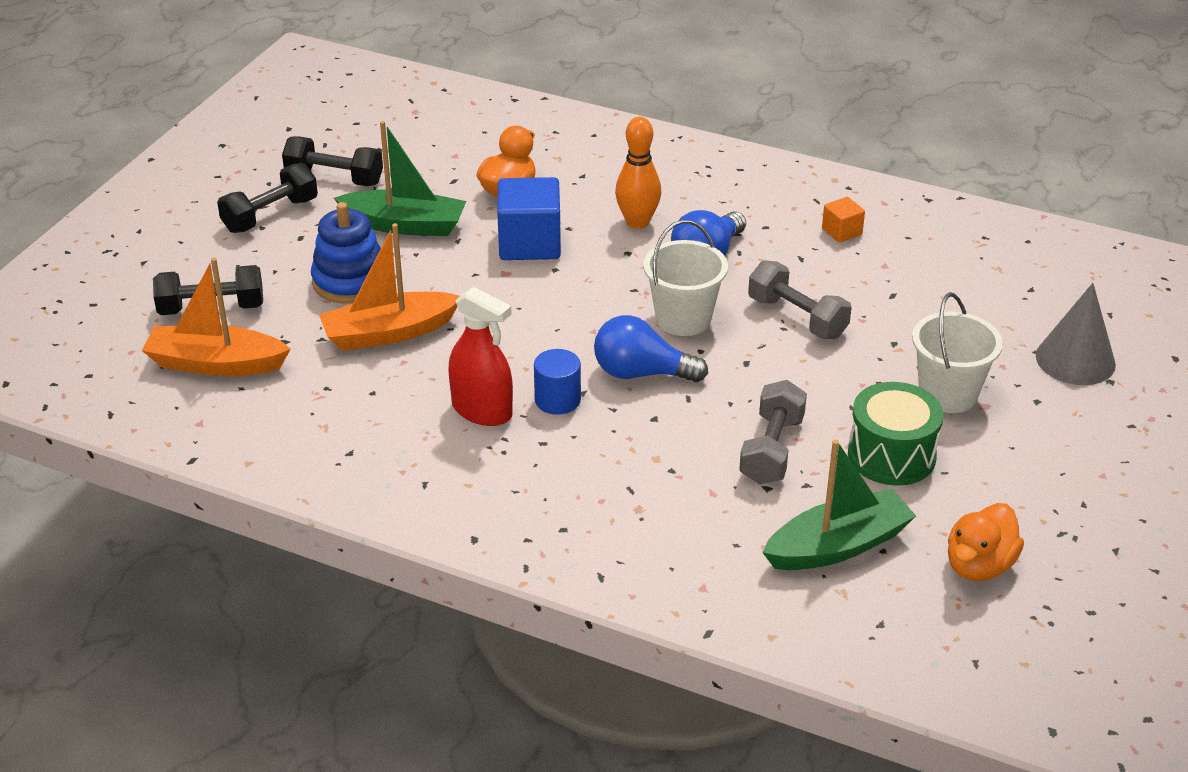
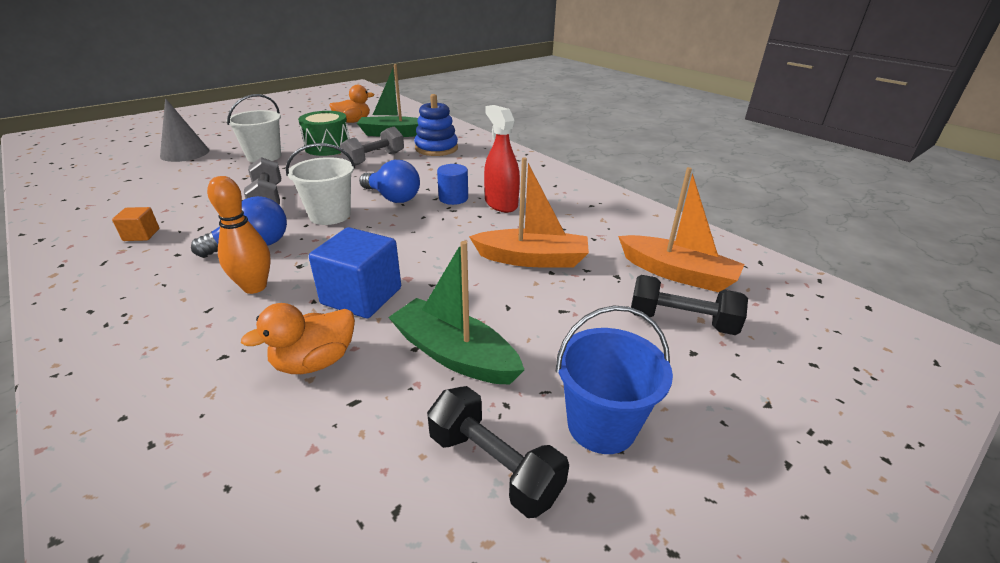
camera: 155 degrees left, 5 degrees down
black dumbbell [217,163,318,233] -> blue bucket [556,306,673,454]
blue stacking toy [311,202,381,303] -> blue stacking toy moved to [414,94,458,156]

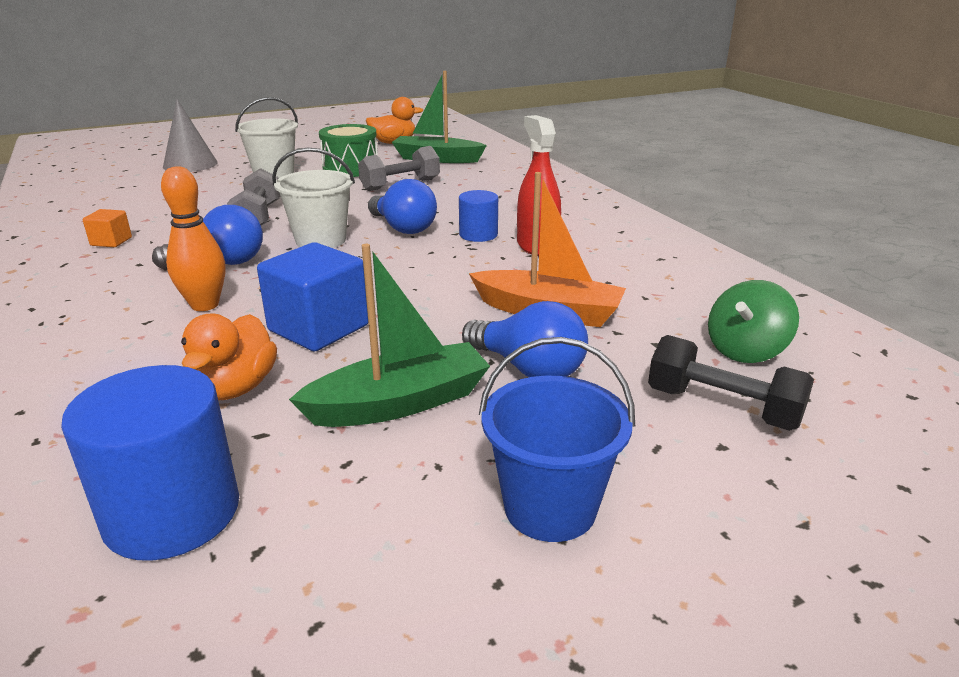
camera: 15 degrees right, 5 degrees down
orange duck [241,303,355,374] -> orange duck turned 60 degrees counterclockwise [181,314,277,400]
green boat [388,241,524,385] -> green boat turned 105 degrees clockwise [289,244,490,427]
blue stacking toy [414,94,458,156] -> none
black dumbbell [427,386,569,518] -> none
orange boat [618,167,745,292] -> green spinning top [708,280,799,363]
none -> blue cylinder [61,365,239,561]
none -> blue light bulb [462,301,588,377]

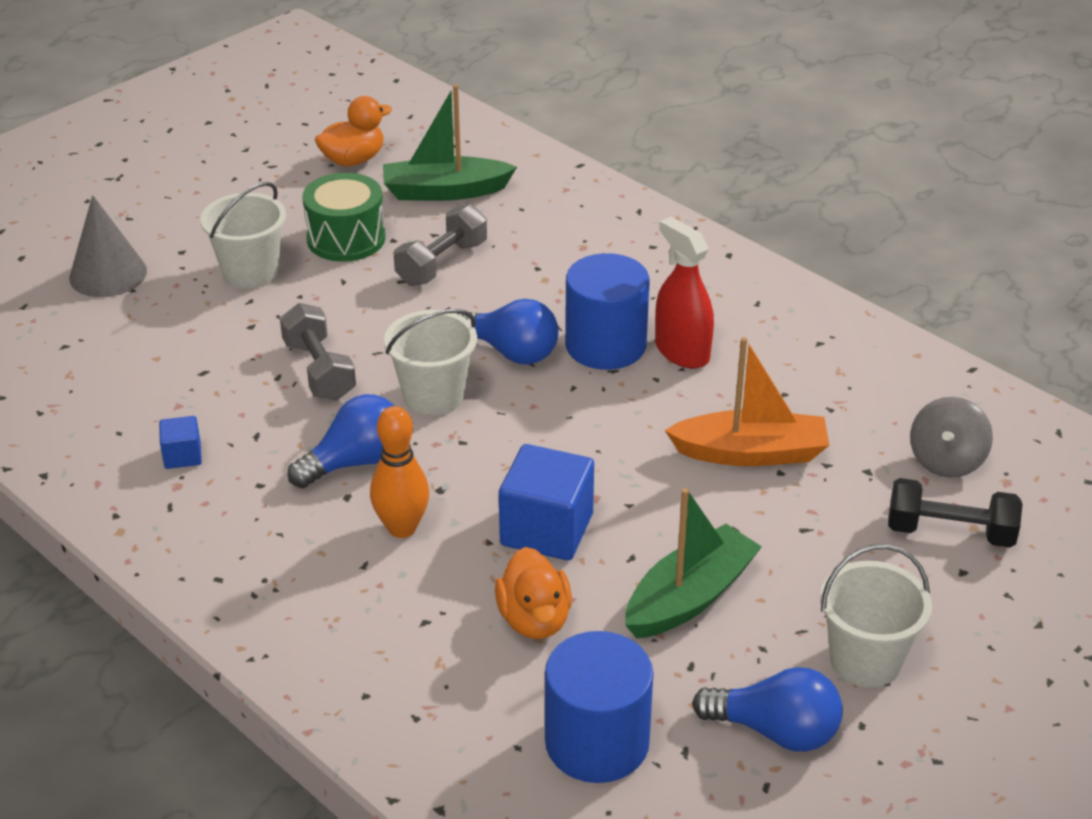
camera: 20 degrees left, 10 degrees up
orange cube [83,209,132,247] -> blue cube [159,416,202,469]
blue cylinder [459,190,498,242] -> blue cylinder [565,253,650,370], size x1.76
blue light bulb [462,301,588,377] -> blue light bulb moved to [692,667,843,752]
blue bucket [479,337,635,542] -> white bucket [820,544,932,688]
green spinning top [708,280,799,363] -> grey spinning top [910,397,993,478]

